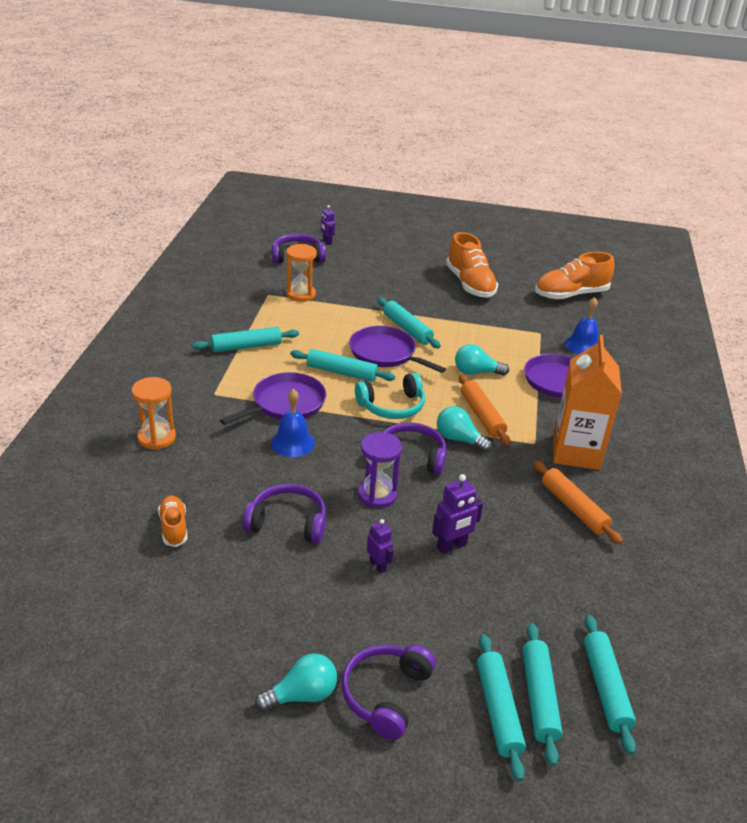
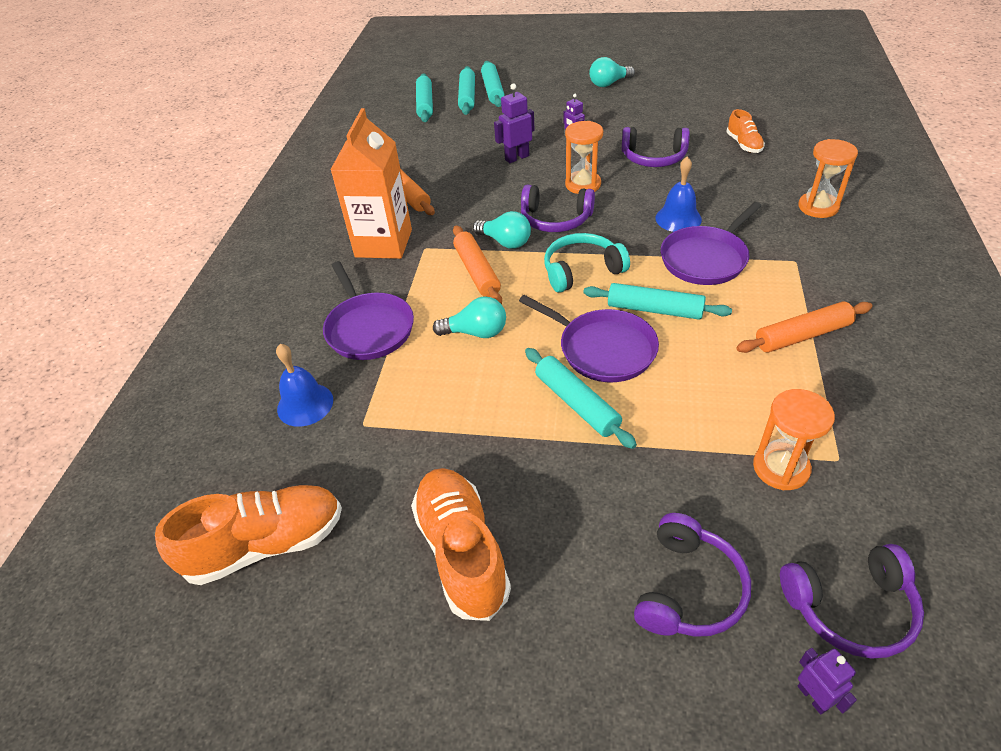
camera: 175 degrees left, 10 degrees up
turquoise rolling pin [192,327,299,352] -> orange rolling pin [736,302,873,353]
purple headphones [341,644,436,740] -> purple headphones moved to [634,513,751,637]
purple hourglass [358,432,402,508] -> orange hourglass [565,121,603,194]

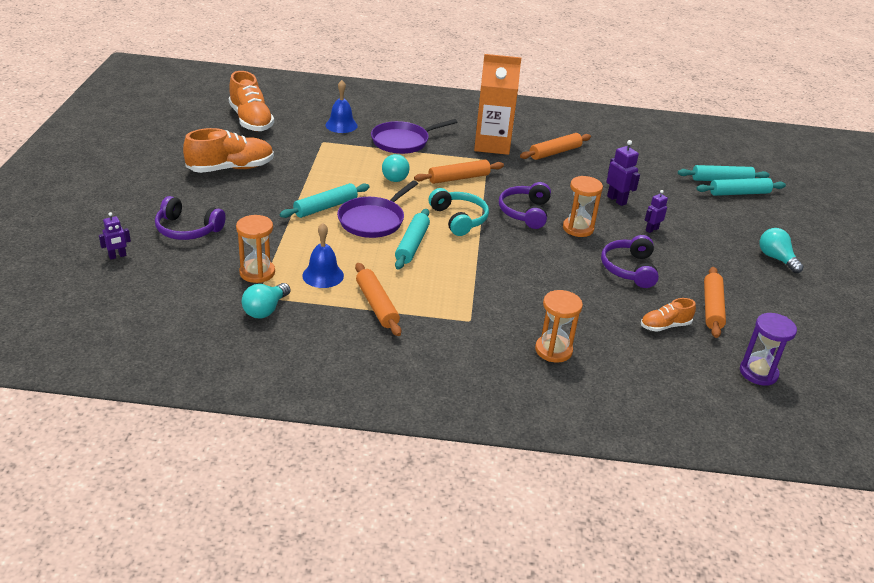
camera: 80 degrees right, 10 degrees down
turquoise rolling pin [416,73,433,122] -> none
turquoise light bulb [473,211,531,249] -> turquoise light bulb moved to [242,283,291,318]
blue bell [655,156,702,232] -> blue bell moved to [302,223,344,288]
purple pan [661,202,761,285] -> none
purple headphones [780,544,924,659] -> none
none -> orange rolling pin [704,267,726,338]
none -> purple hourglass [740,313,797,386]

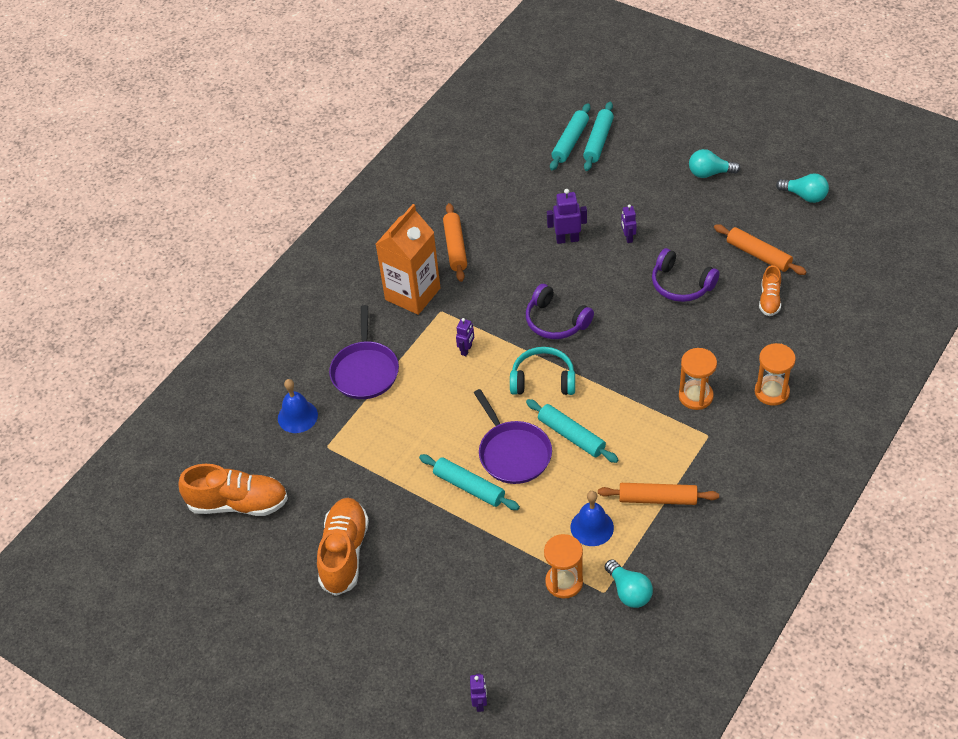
camera: 55 degrees left, 15 degrees up
purple headphones [155,196,226,240] -> none
turquoise rolling pin [280,183,370,218] -> turquoise rolling pin turned 45 degrees counterclockwise [419,454,520,510]
turquoise light bulb [382,154,410,182] -> turquoise light bulb moved to [776,173,829,203]
orange rolling pin [414,160,504,184] -> purple robot [456,318,474,356]
orange hourglass [563,176,603,237] -> orange hourglass moved to [679,348,717,410]
purple hourglass [740,313,797,386] -> none

